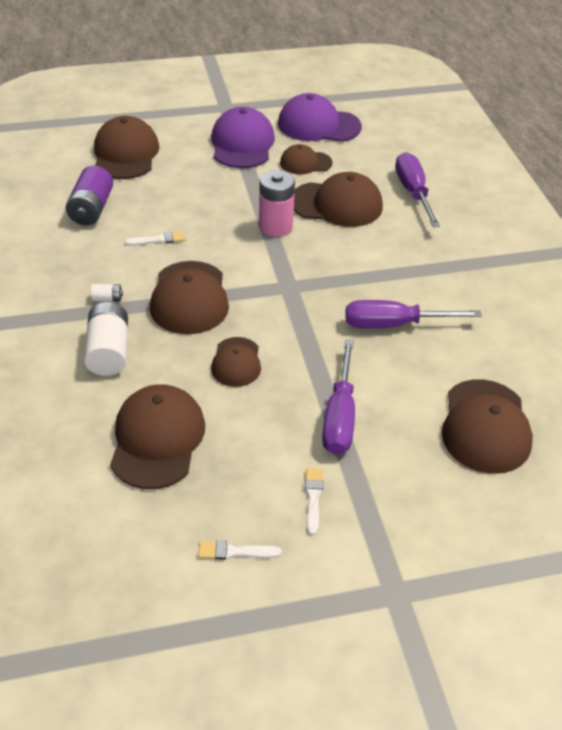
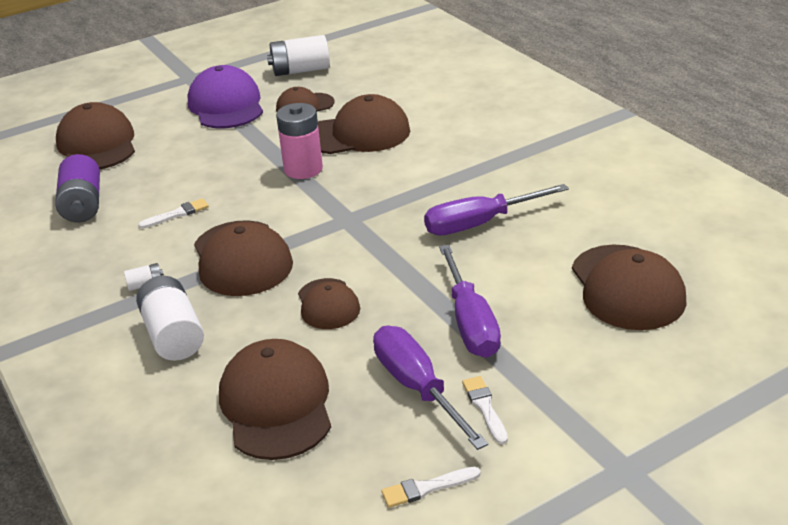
camera: 15 degrees left, 10 degrees down
purple cap [278,93,362,142] -> white battery [267,35,330,76]
purple screwdriver [395,152,440,227] -> purple screwdriver moved to [373,326,488,450]

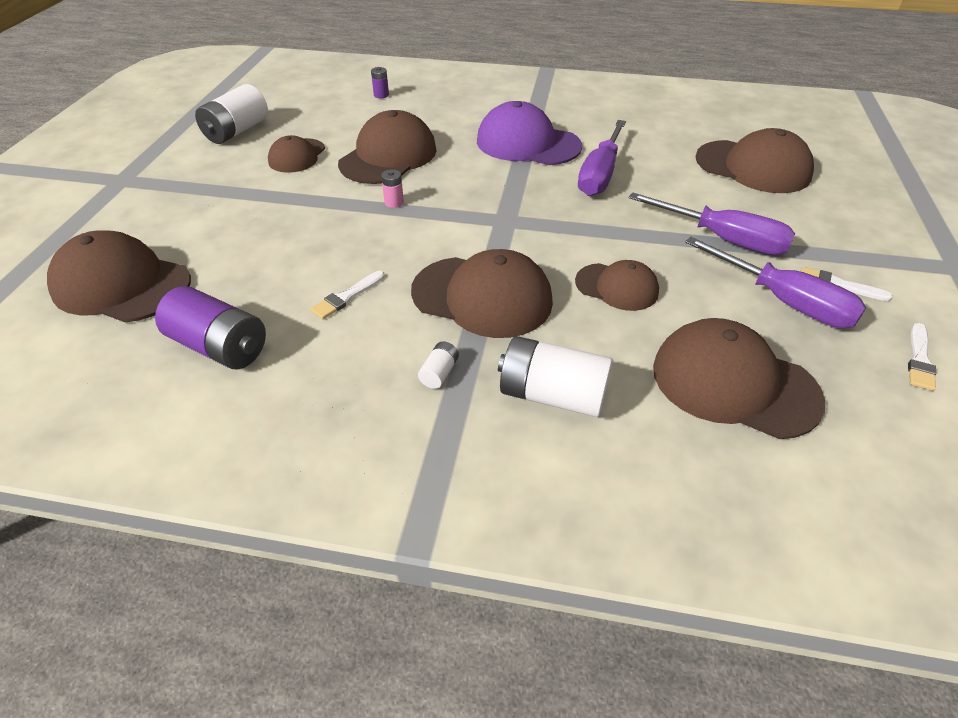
camera: 50 degrees left, 10 degrees up
white brush [138,198,209,229] -> white brush turned 150 degrees counterclockwise [310,271,385,319]
purple cap [188,65,263,128] -> purple cap moved to [477,101,582,165]
pink battery [276,103,323,179] -> pink battery [381,169,404,208], size x0.45
purple screwdriver [373,326,488,450] -> purple screwdriver turned 150 degrees counterclockwise [685,237,866,328]
none -> purple battery [371,67,389,98]

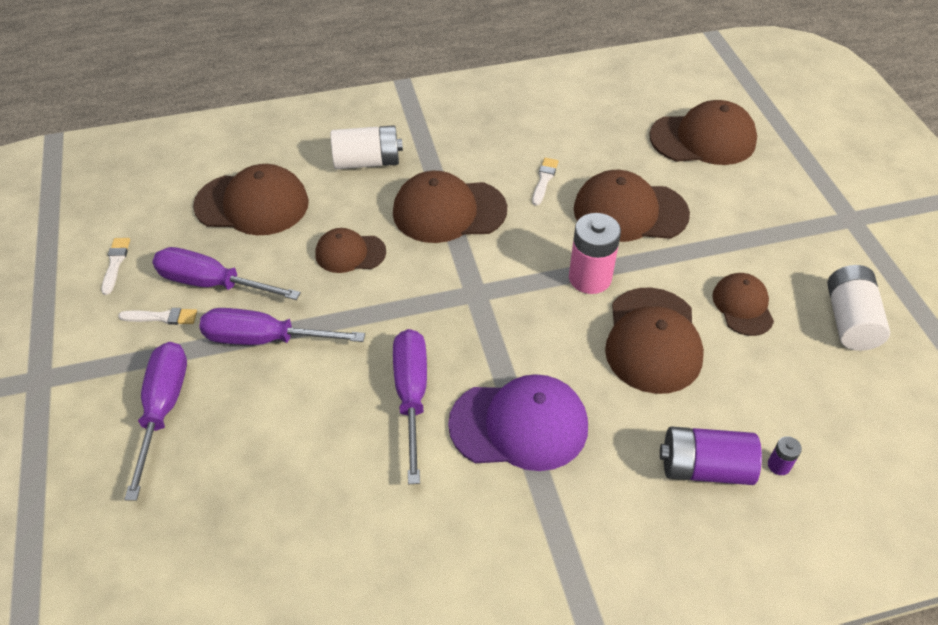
camera: 155 degrees right, 5 degrees up
purple battery [155,286,266,369] -> purple battery moved to [660,427,762,485]
pink battery [381,169,404,208] -> pink battery [569,213,621,294], size x2.21
white battery [418,341,459,389] -> none
brown cap [695,128,814,193] -> brown cap moved to [574,170,690,242]
none -> purple screwdriver [124,342,187,501]

